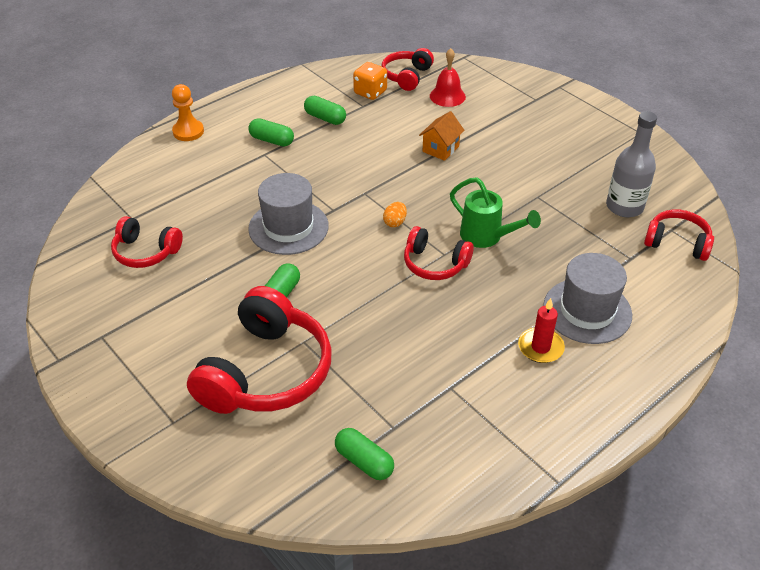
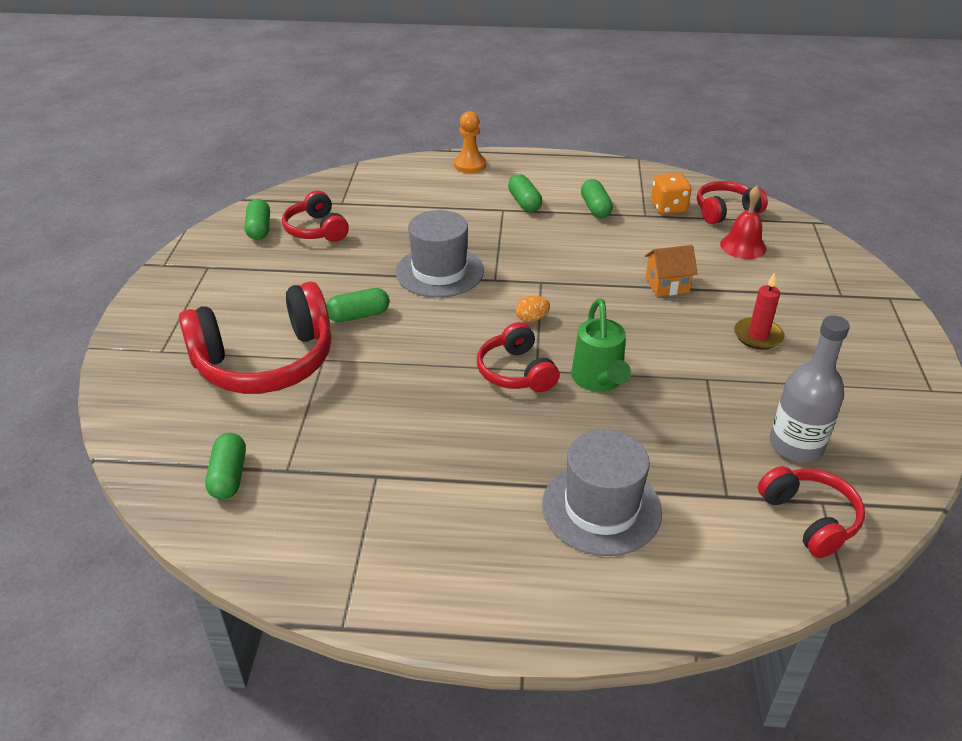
camera: 45 degrees right, 5 degrees down
red candle [518,298,565,363] -> red candle moved to [734,272,784,350]
none -> green capsule [245,199,270,240]

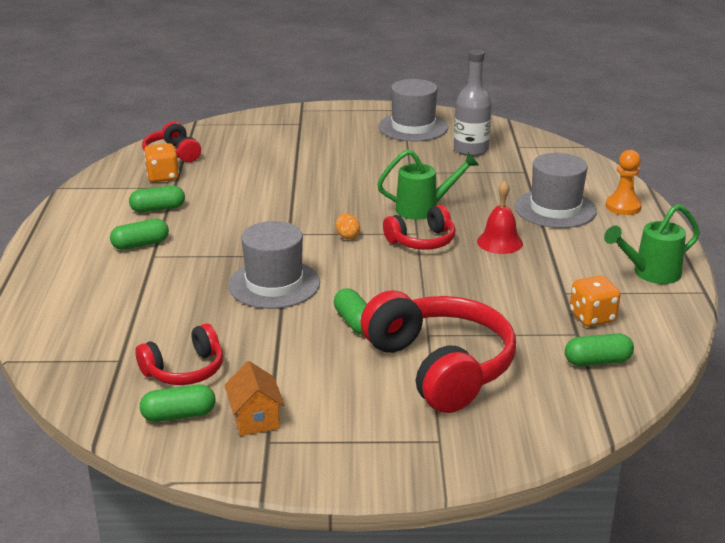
camera: 95 degrees left, 10 degrees down
orange pawn [454,111,486,173] -> orange pawn moved to [606,150,642,215]
orange house [645,245,698,297] -> orange house moved to [225,361,284,436]
red bell [720,186,766,259] -> red bell moved to [477,180,523,254]
red candle [734,272,784,350] -> none
red headphones [758,466,865,558] -> none
none -> grey hat [378,79,448,141]
none -> orange dice [570,275,621,327]
none -> green watering can [604,204,700,284]

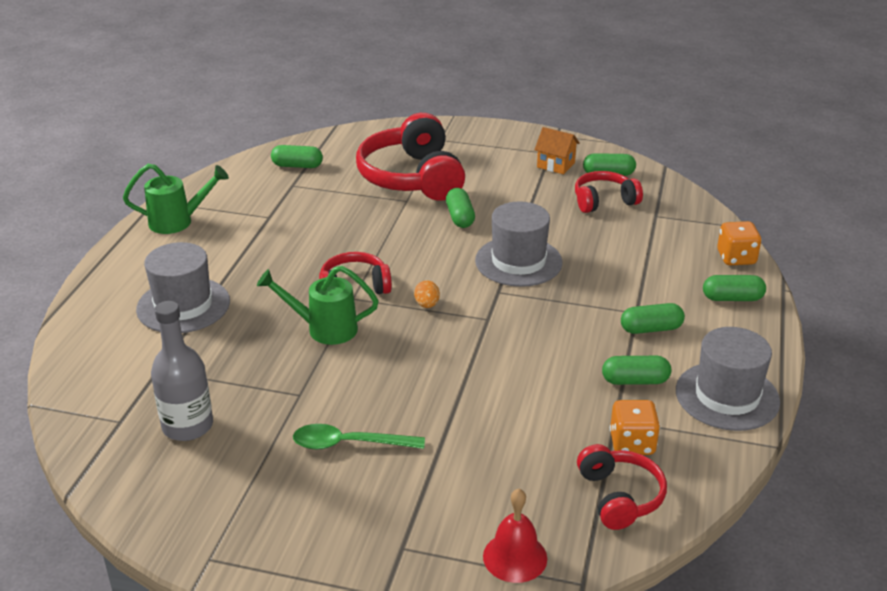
camera: 165 degrees left, 5 degrees up
orange house [225,361,284,436] -> orange house turned 60 degrees counterclockwise [534,127,580,174]
grey hat [378,79,448,141] -> grey hat moved to [676,327,780,431]
red bell [477,180,523,254] -> red bell moved to [483,489,547,583]
orange dice [570,275,621,327] -> orange dice moved to [717,221,762,265]
orange pawn [606,150,642,215] -> none
none -> green spoon [293,424,425,450]
none -> green capsule [703,275,766,301]

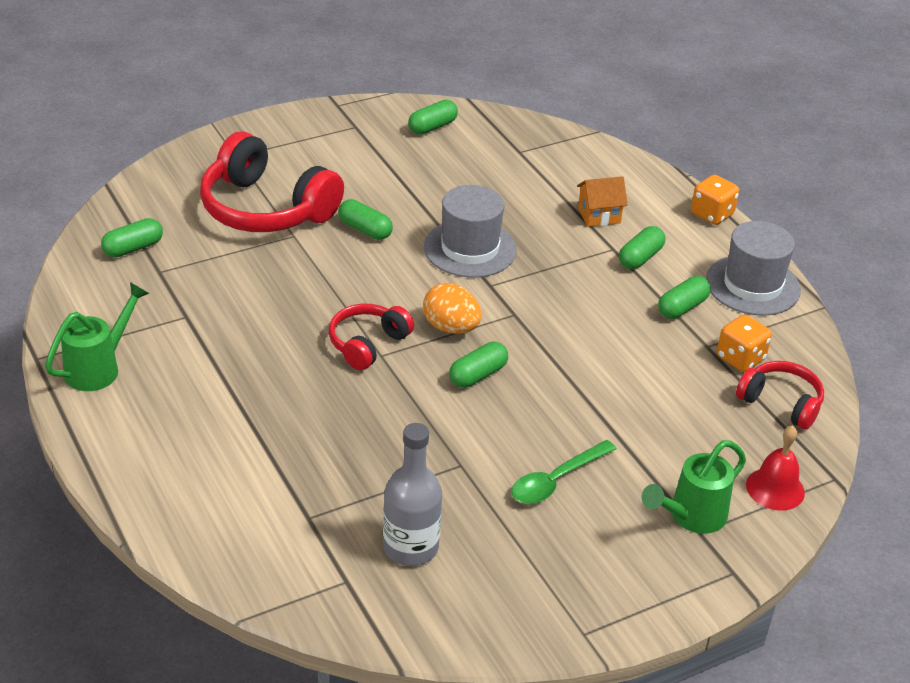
camera: 45 degrees left, 5 degrees up
grey hat [136,242,230,333] -> none
green watering can [257,266,379,345] -> green watering can moved to [642,440,746,534]
orange egg [414,281,440,308] -> orange egg [423,283,482,334], size x1.76
orange house [534,127,580,174] -> orange house moved to [577,176,628,227]
red headphones [575,171,643,213] -> none
green capsule [703,275,766,301] -> green capsule moved to [449,342,508,388]
orange dice [717,221,762,265] -> orange dice moved to [691,175,739,225]

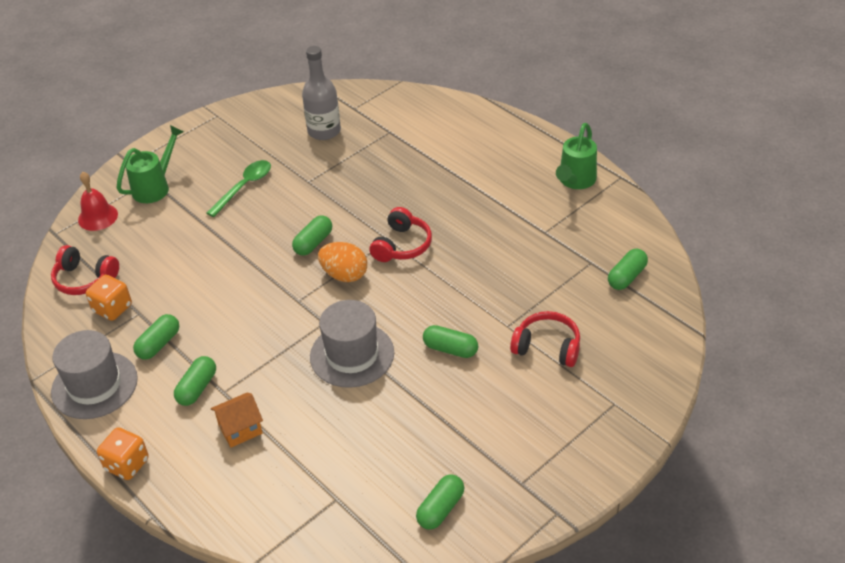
camera: 170 degrees right, 5 degrees up
red headphones [200,131,344,232] -> red headphones [510,311,580,367], size x0.55

